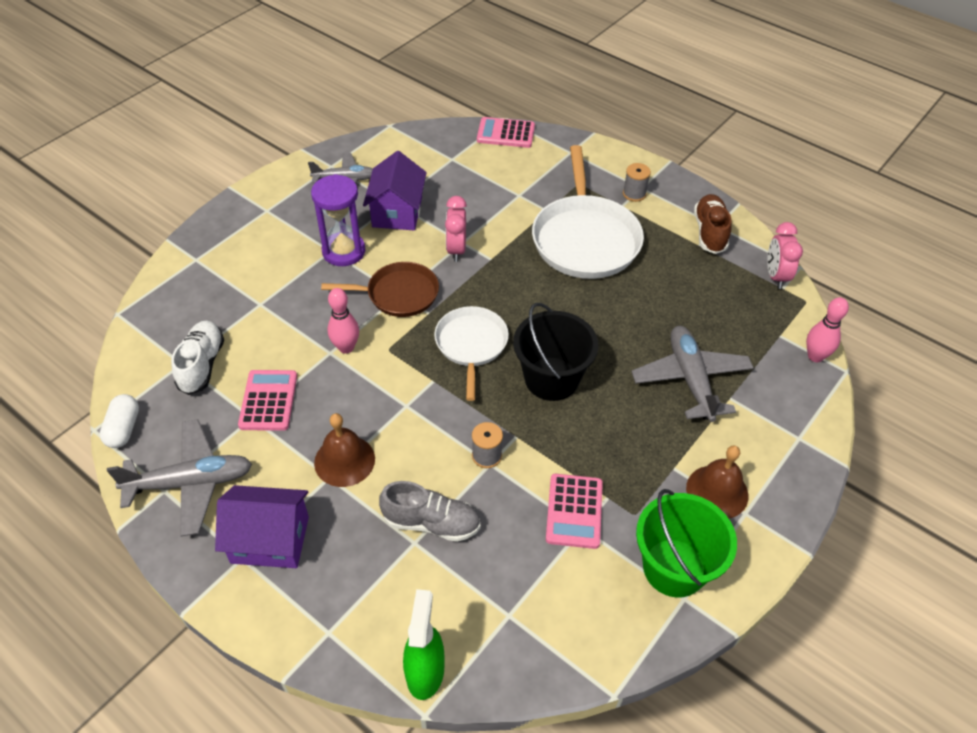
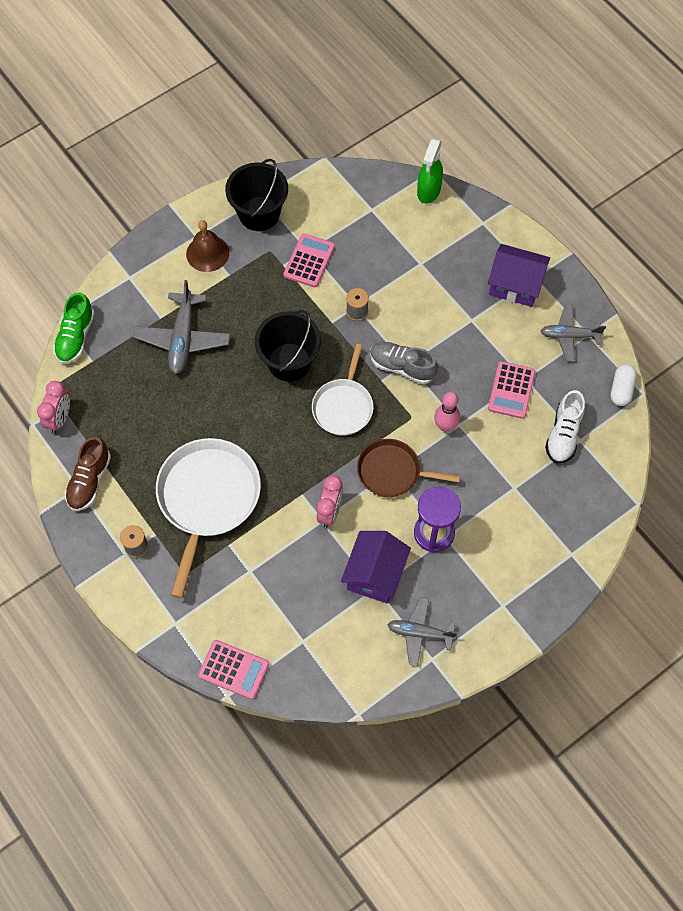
camera: 165 degrees left, 15 degrees up
grey plane [107,420,252,537] -> grey plane [541,305,606,361], size x0.66
brown bell [314,413,375,487] -> none
grey shoe [379,481,481,542] -> grey shoe moved to [370,342,438,384]
green bucket [636,489,737,597] -> black bucket [225,159,288,231]
pink bowling pin [806,297,849,362] -> green shoe [53,293,95,364]

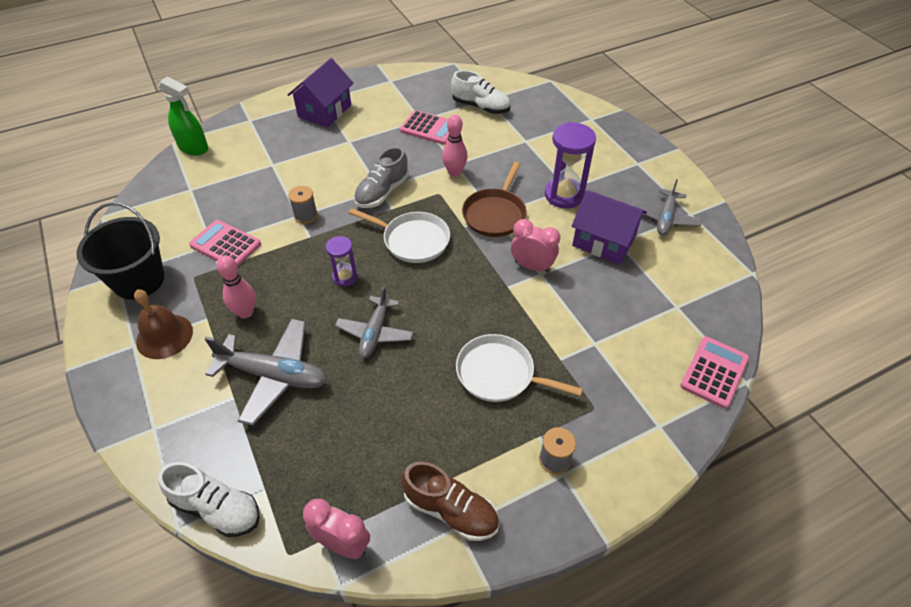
camera: 80 degrees left, 15 degrees down
green shoe [53,293,95,364] -> white shoe [158,462,260,537]
white pan [156,438,261,598] -> white pan [456,334,583,402], size x0.61
black bucket [255,310,321,382] -> purple hourglass [326,236,358,286]
grey plane [541,305,606,361] -> grey plane moved to [335,286,414,358]
white capsule [611,364,637,406] -> none
none -> pink bowling pin [217,255,256,318]

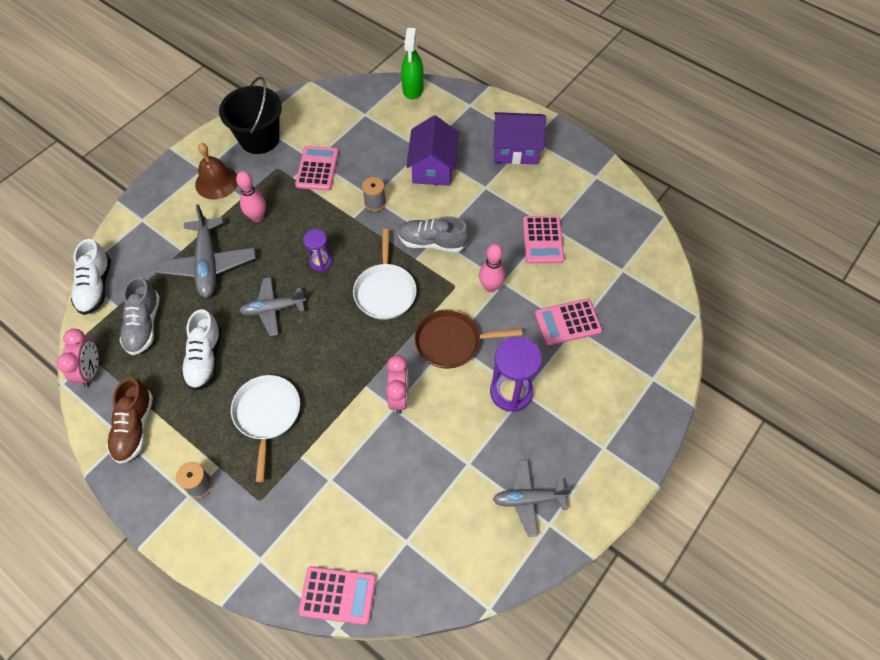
camera: 65 degrees right, 10 degrees up
white shoe [451,70,511,114] -> white shoe moved to [181,309,222,391]
purple house [572,190,647,264] -> purple house moved to [406,115,459,186]
none -> grey shoe [119,276,160,355]
none -> pink calculator [535,299,602,346]

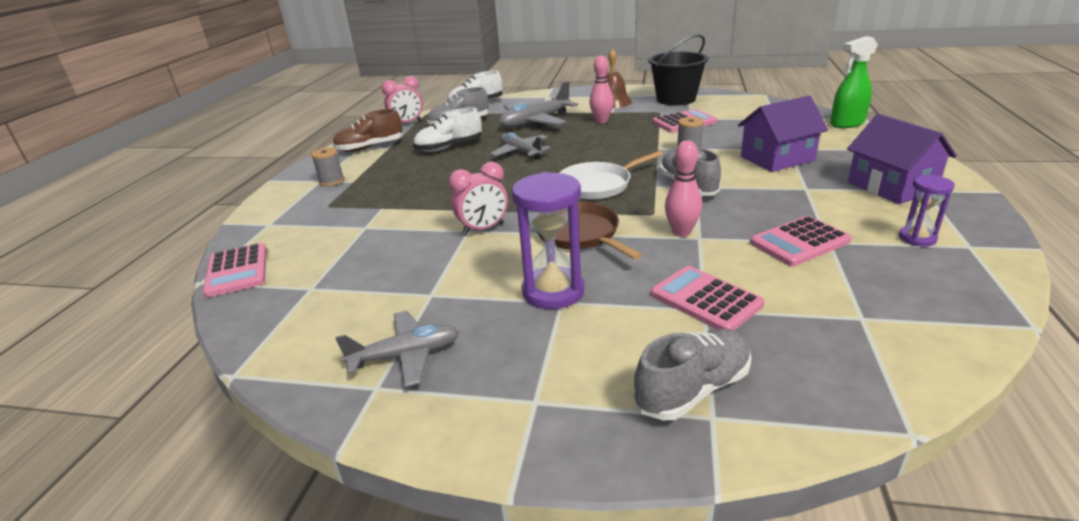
camera: 65 degrees right, 30 degrees down
white pan [231,375,300,482] -> none
purple hourglass [303,229,332,272] -> purple hourglass moved to [899,175,955,246]
grey plane [493,460,571,537] -> grey plane turned 105 degrees clockwise [336,311,459,387]
none -> grey shoe [634,329,752,421]

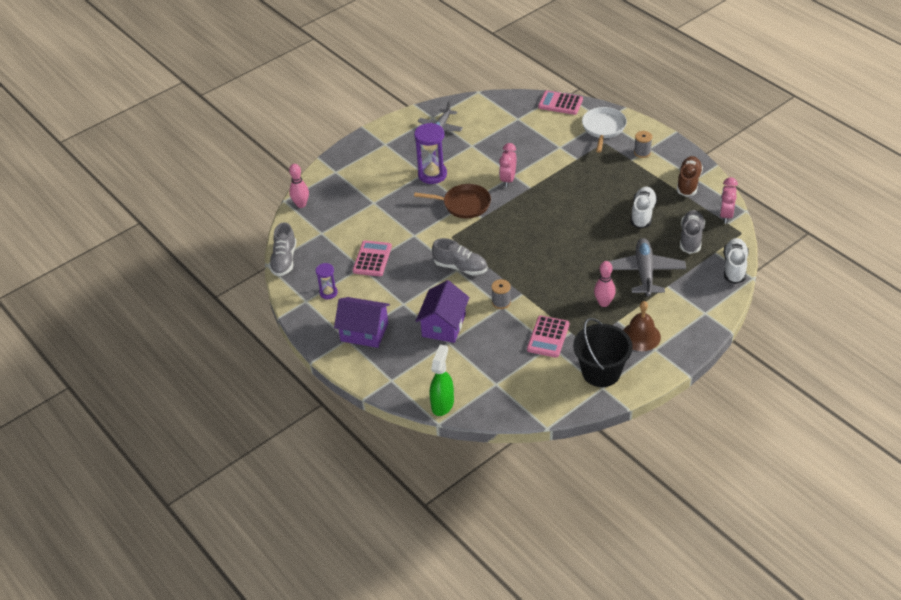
camera: 130 degrees right, 15 degrees up
grey plane [490,132,551,160] -> none
white pan [559,151,663,199] -> white pan moved to [582,107,627,153]
grey shoe [634,329,752,421] -> grey shoe moved to [269,222,296,276]
pink calculator [651,266,765,331] -> none
pink bowling pin [665,140,702,237] -> pink bowling pin moved to [289,164,309,208]

